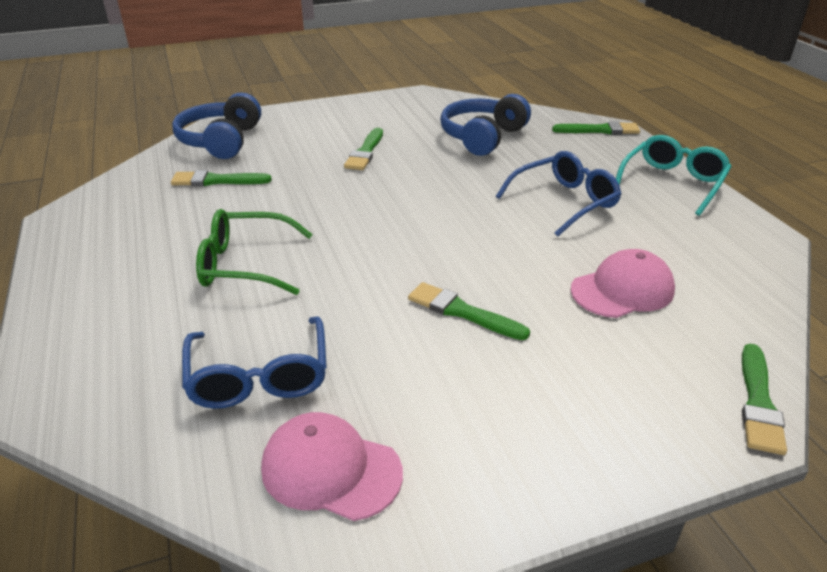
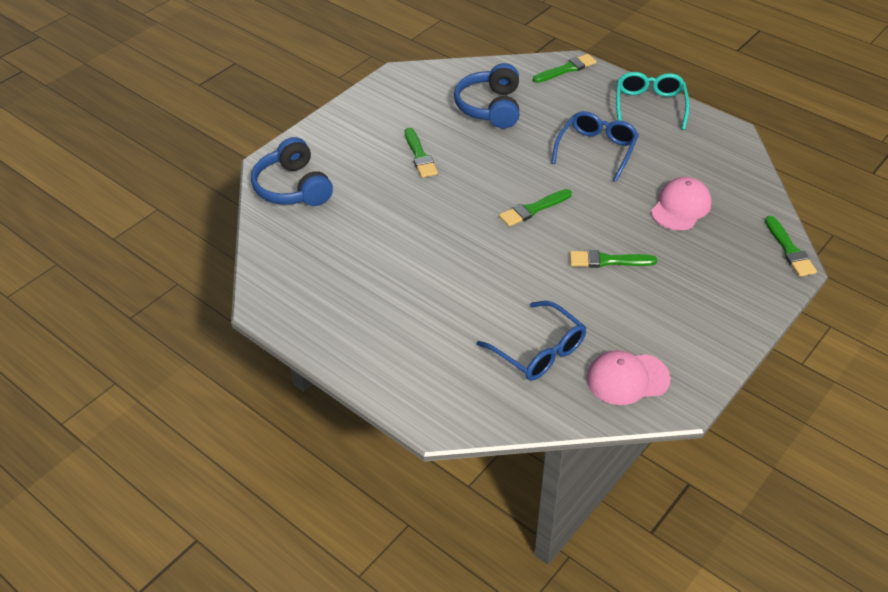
camera: 30 degrees left, 10 degrees up
green brush [171,170,272,186] -> green brush moved to [499,189,572,227]
green glasses [196,209,313,295] -> none

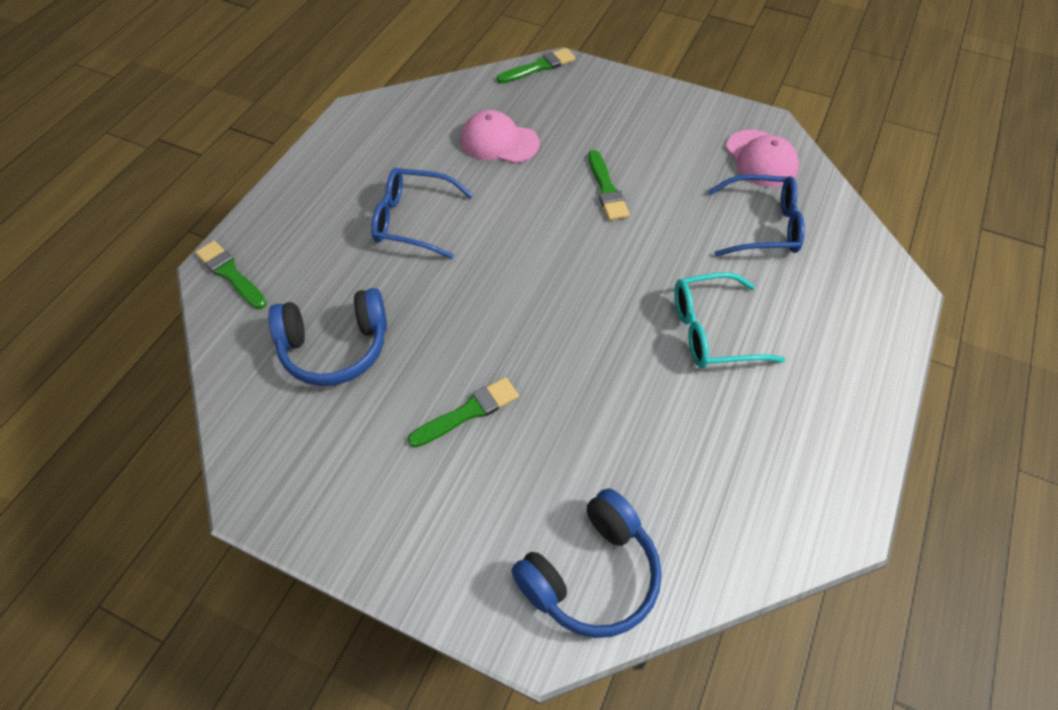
camera: 105 degrees left, 10 degrees up
blue glasses [477,301,586,380] -> blue glasses turned 60 degrees clockwise [708,175,805,256]
green brush [499,189,572,227] -> none
turquoise glasses [616,72,690,130] -> turquoise glasses moved to [674,272,785,368]

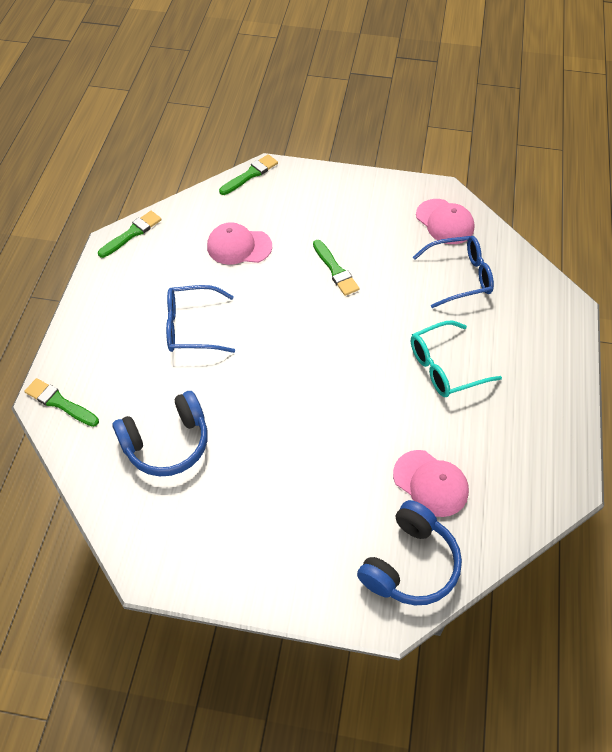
camera: 15 degrees left, 0 degrees up
green brush [408,377,519,447] -> green brush moved to [98,211,162,258]
none -> pink cap [393,450,469,517]

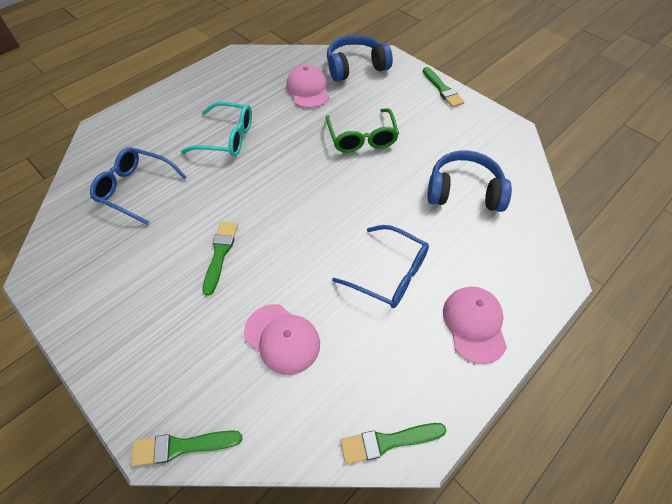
camera: 145 degrees left, 0 degrees up
green brush [24,378,99,427] -> green brush moved to [423,67,464,107]
pink cap [416,199,475,244] -> pink cap moved to [443,287,507,364]
none -> green glasses [326,108,399,153]

